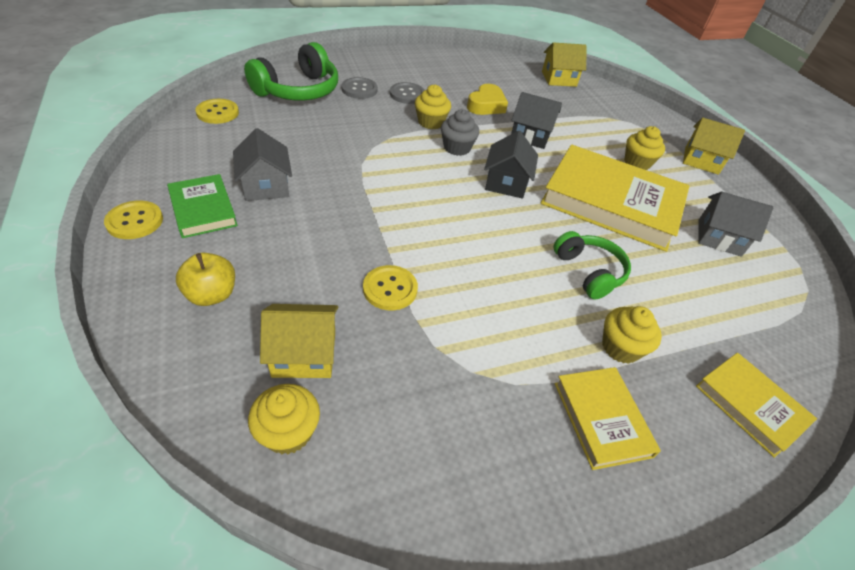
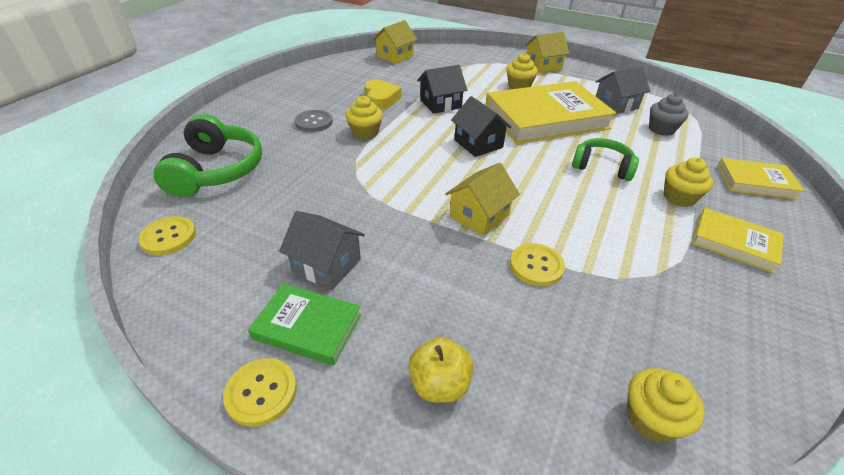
camera: 40 degrees left, 5 degrees down
yellow house [260,304,338,378] -> yellow house moved to [445,163,520,236]
grey button [342,77,378,99] -> none
grey cupcake [441,109,479,156] -> grey cupcake moved to [649,93,688,136]

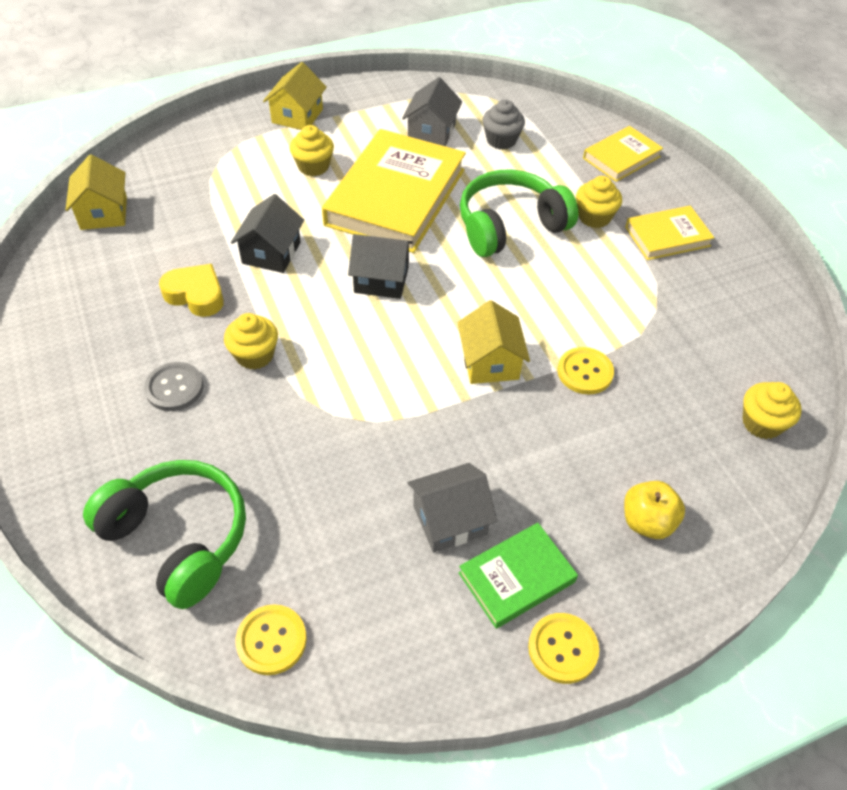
camera: 50 degrees left, 10 degrees up
green headphones [572,138,639,181] -> green headphones [460,169,578,257], size x1.56

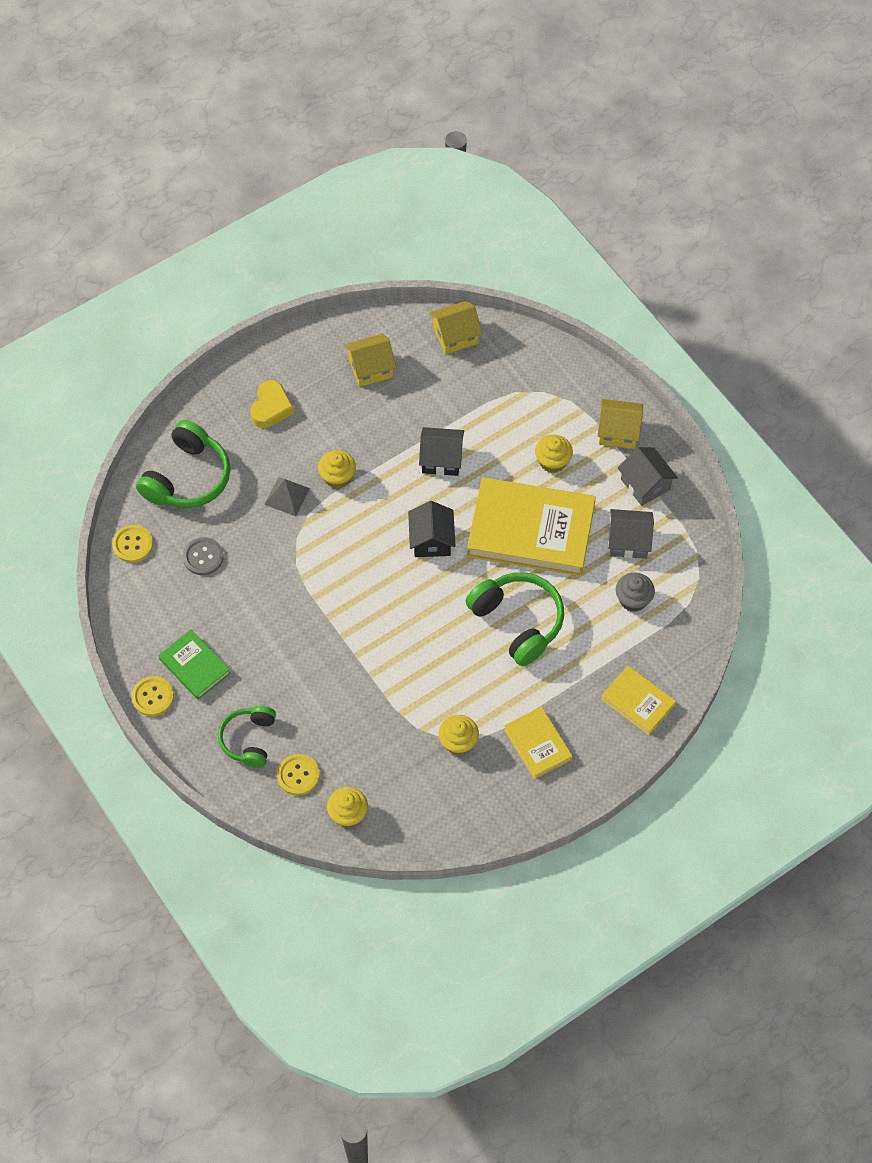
camera: 80 degrees right, 10 degrees up
grey button [144,362,204,411] -> grey button moved to [183,537,224,575]
yellow heart [159,264,224,317] -> yellow heart moved to [250,380,294,428]
grey house [408,463,497,553] -> grey house moved to [618,447,678,506]
yellow house [457,300,530,384] -> yellow house moved to [344,334,396,387]
yellow button [558,347,614,395] -> yellow button moved to [277,754,320,796]
yellow cupcake [576,176,622,228] -> yellow cupcake moved to [439,715,479,755]
yellow apple [624,481,685,539] -> green headphones [218,706,276,768]
none -> grey pyramid [264,477,310,516]

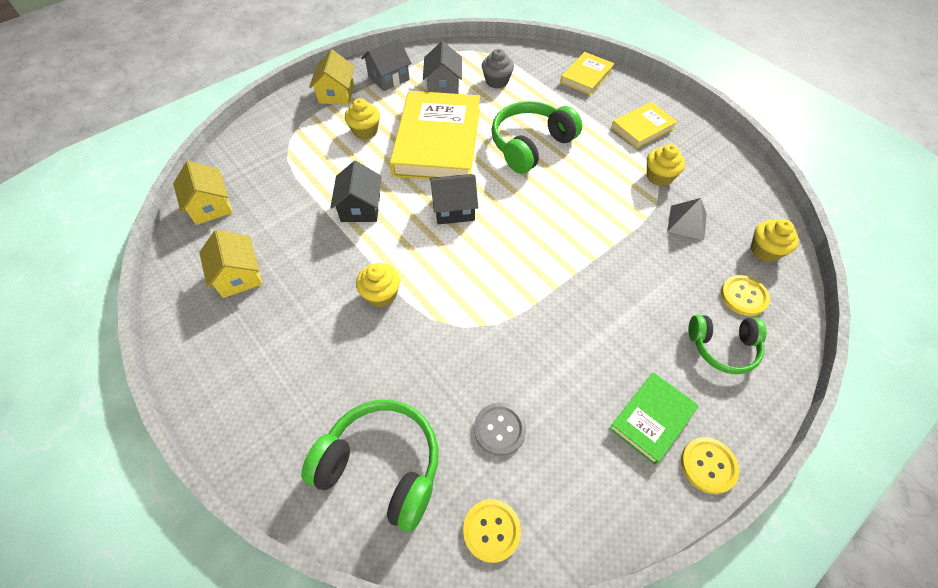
camera: 95 degrees left, 5 degrees down
yellow heart [250,380,294,428] -> none
grey pyramid [264,477,310,516] -> grey pyramid moved to [667,198,707,240]

